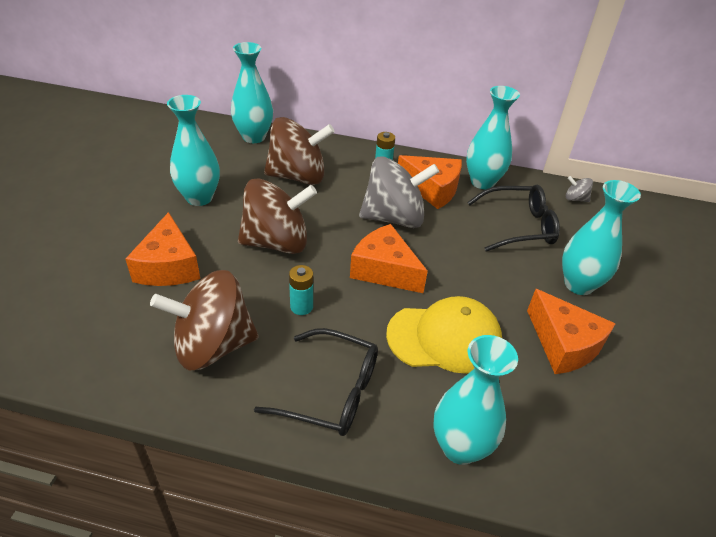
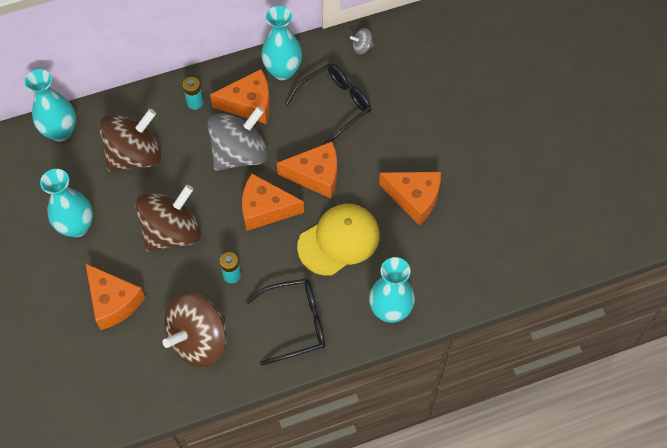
camera: 30 degrees left, 20 degrees up
turquoise vase [562,180,641,295] -> none
none -> orange cheese [277,141,337,198]

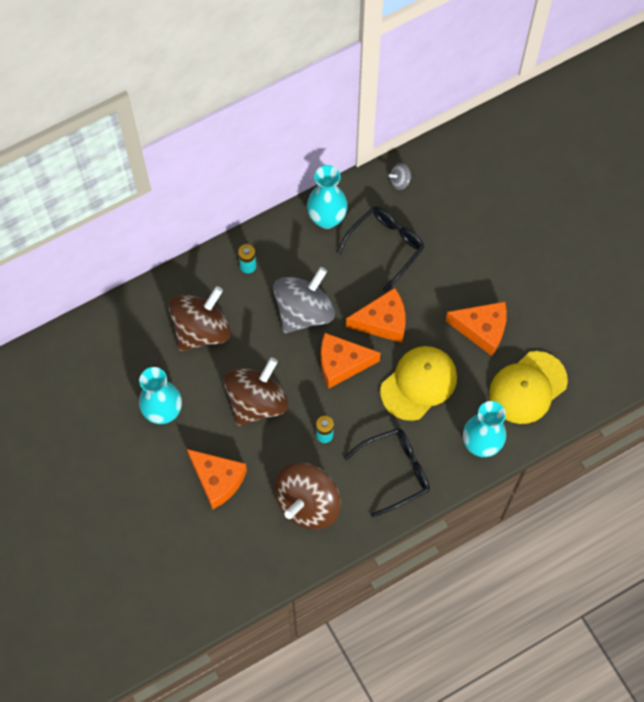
camera: 10 degrees left, 5 degrees up
turquoise vase [24,69,76,142] -> none
orange cheese [210,69,270,124] -> none
none -> yellow cap [489,351,568,424]

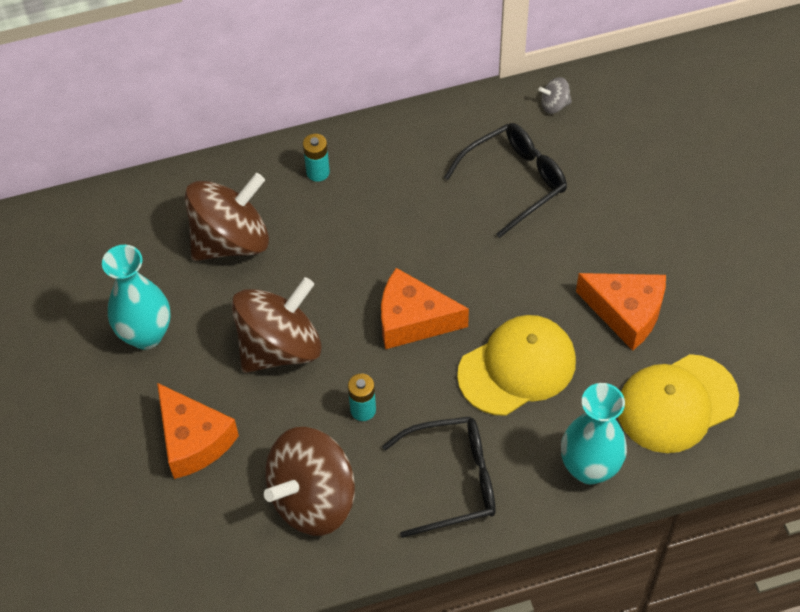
camera: 15 degrees right, 10 degrees down
grey spinning top [273,267,335,333] -> none
turquoise vase [307,165,348,229] -> none
orange cheese [346,288,406,343] -> none

